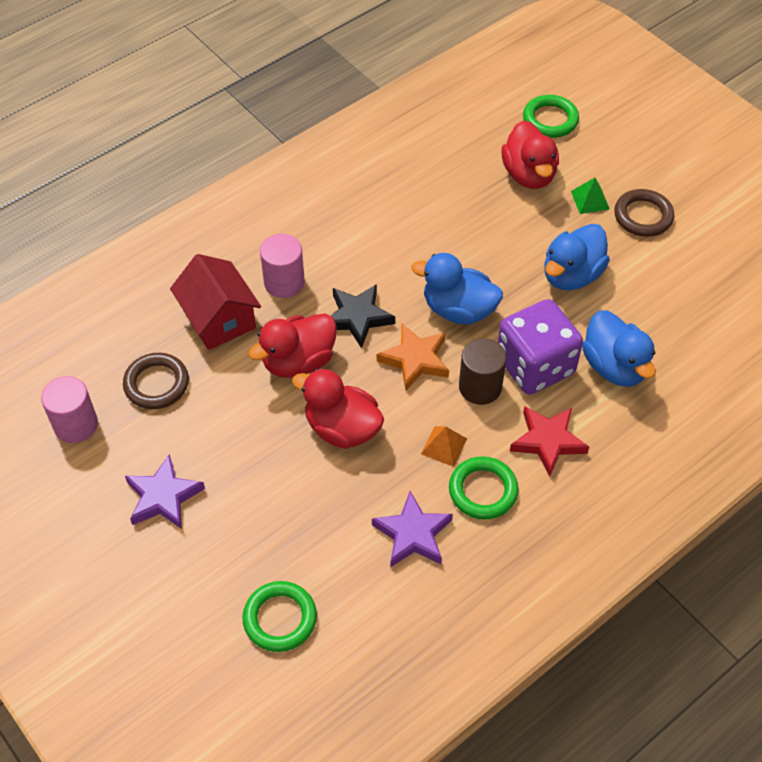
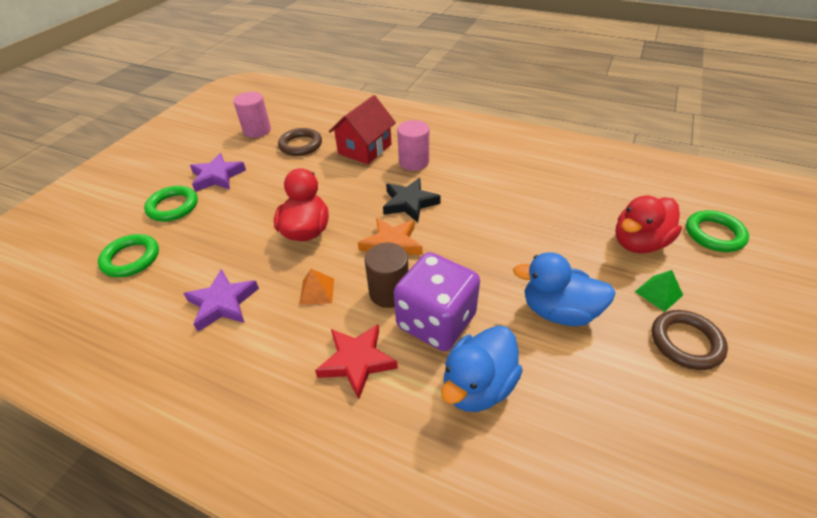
camera: 65 degrees right, 10 degrees down
red duck [248,313,337,378] -> none
blue duck [411,253,503,325] -> none
green ring [449,456,519,520] -> green ring moved to [144,186,198,222]

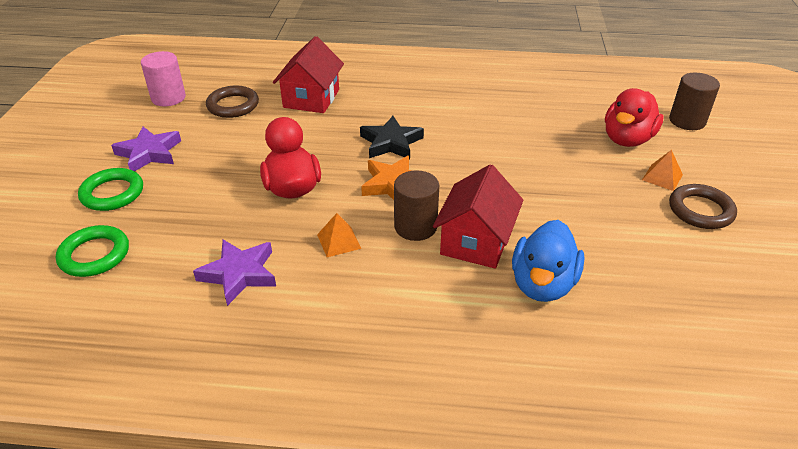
camera: 20 degrees left, 5 degrees down
red star [315,324,398,399] -> none
purple dice [394,252,480,351] -> red house [433,164,523,269]
pink cylinder [397,120,429,171] -> none
blue duck [513,252,615,326] -> none
green pyramid [635,270,683,312] -> orange pyramid [642,150,683,191]
green ring [686,210,749,252] -> brown cylinder [669,73,720,130]

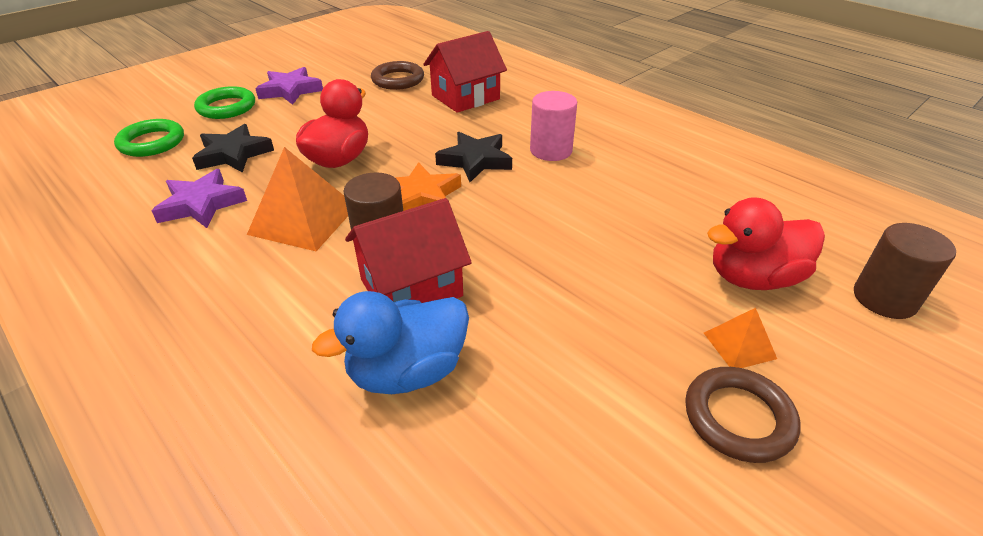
camera: 40 degrees right, 0 degrees up
pink cylinder [141,51,186,106] -> pink cylinder moved to [530,91,577,161]
orange pyramid [317,213,361,257] -> orange pyramid [247,147,348,251], size x1.94
none -> black star [192,124,274,173]

